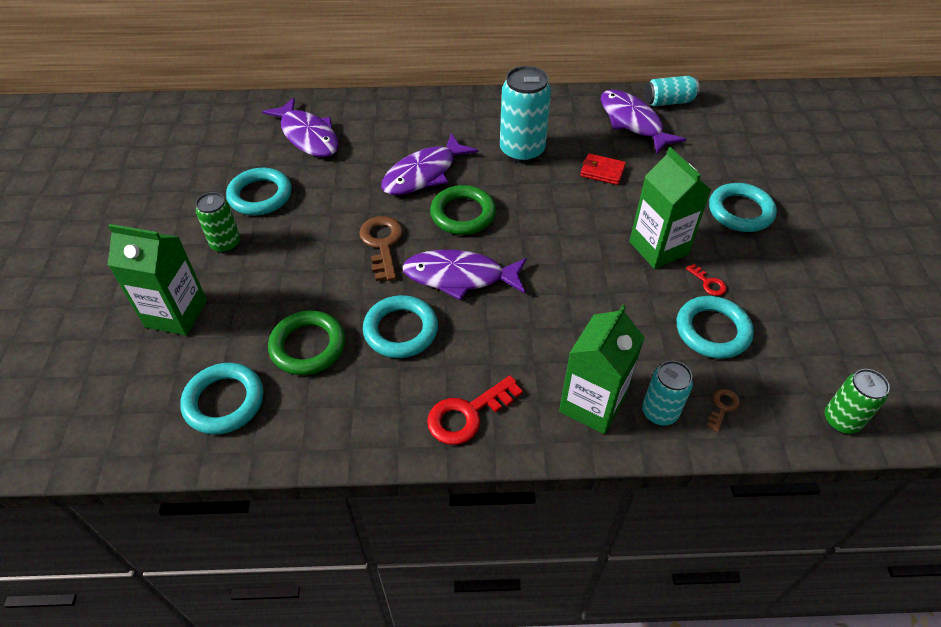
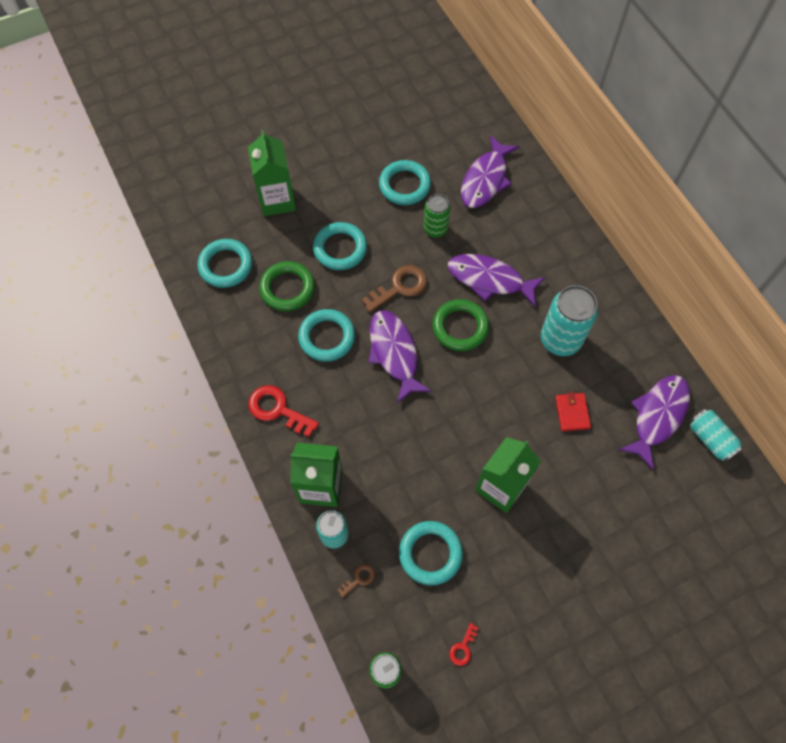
camera: 65 degrees right, 15 degrees up
green can [196,192,240,253] -> green can moved to [424,194,450,238]
red key [686,264,727,296] -> red key moved to [449,623,478,666]
brown key [707,389,740,432] -> brown key turned 45 degrees counterclockwise [338,564,375,598]
turquoise ring [709,183,777,232] -> turquoise ring moved to [313,222,367,270]

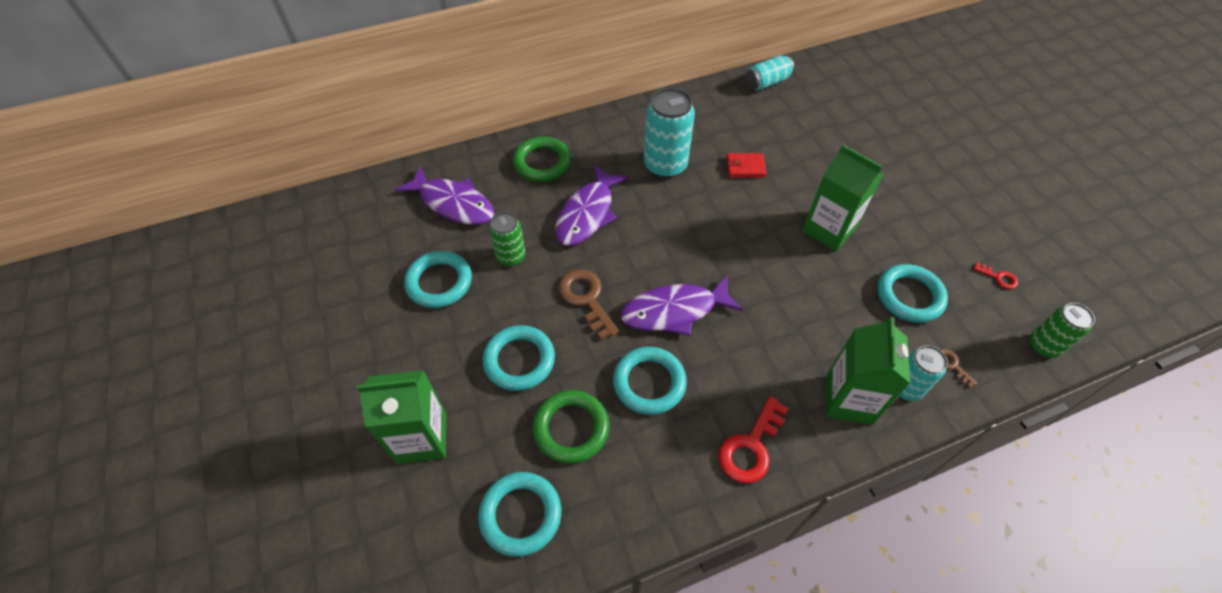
camera: 85 degrees left, 10 degrees down
green ring [432,299,489,351] -> green ring moved to [513,137,571,182]
purple fish [619,375,690,470] -> none

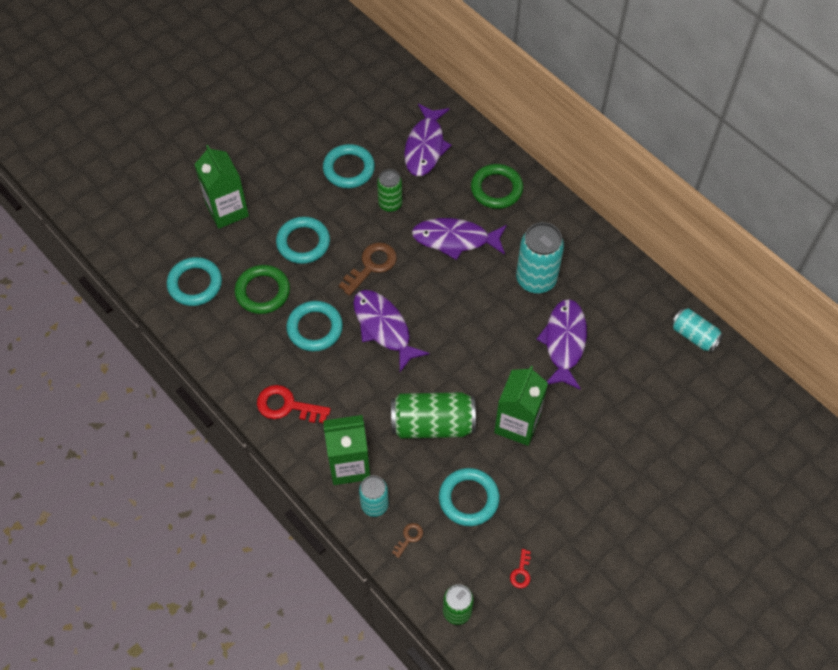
camera: 70 degrees right, 5 degrees up
red wallet [726,153,767,178] -> purple fish [536,299,587,390]
none -> green can [391,392,476,439]

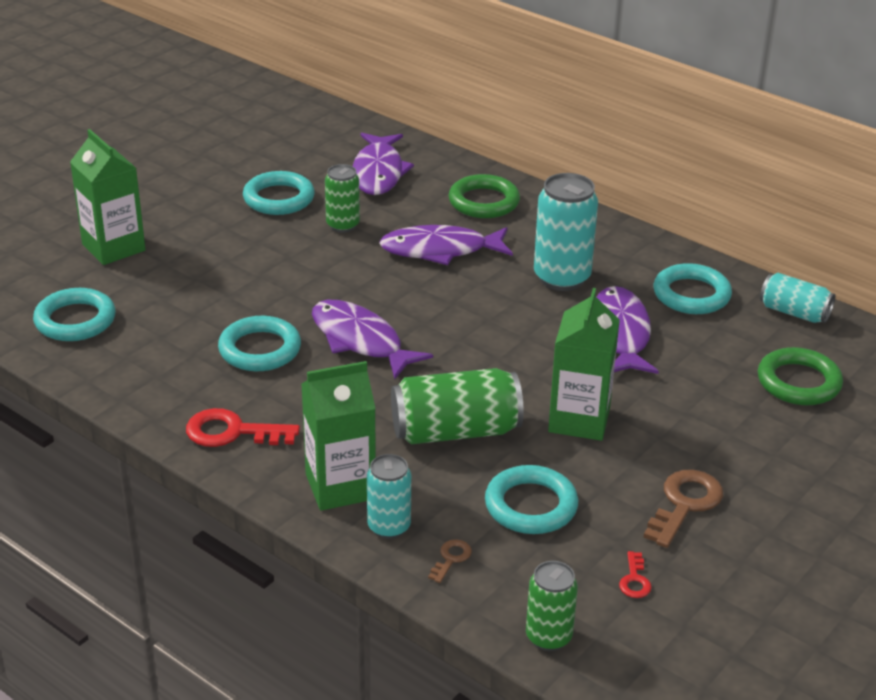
camera: 10 degrees left, 25 degrees down
green ring [235,265,290,314] -> green ring moved to [758,347,843,405]
turquoise ring [276,217,330,264] -> turquoise ring moved to [654,263,732,314]
brown key [339,242,397,296] -> brown key moved to [644,470,723,548]

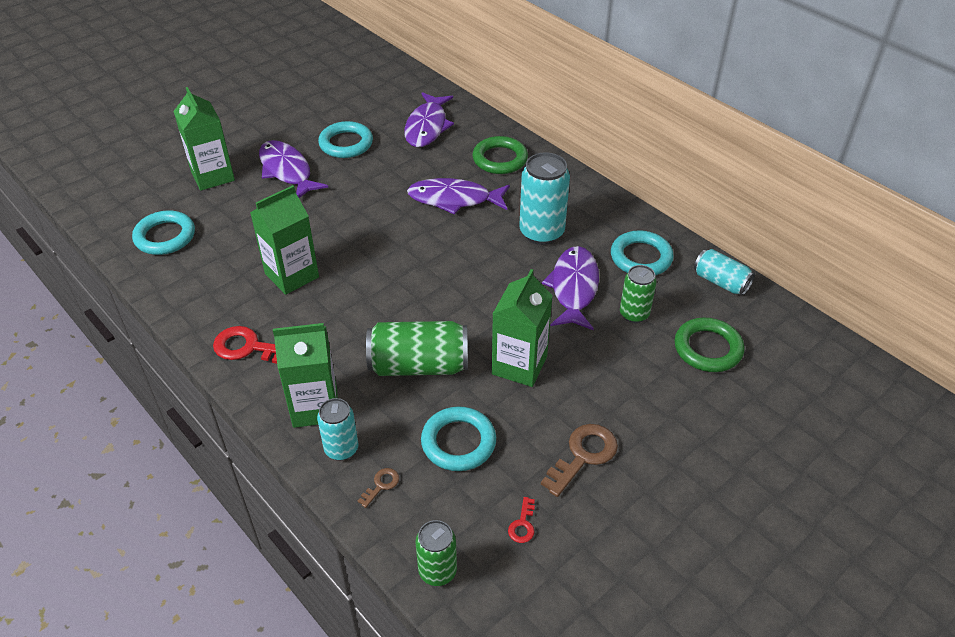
camera: 10 degrees right, 10 degrees up
turquoise ring [218,316,301,371] -> green carton [250,185,319,295]
purple fish [312,300,433,379] -> purple fish moved to [259,140,328,198]
green can [325,164,360,233] -> green can moved to [620,265,657,323]

